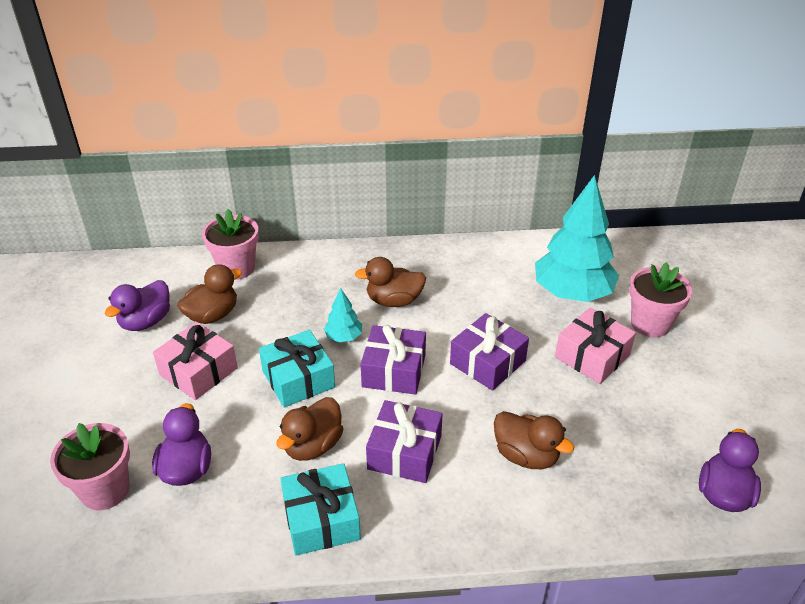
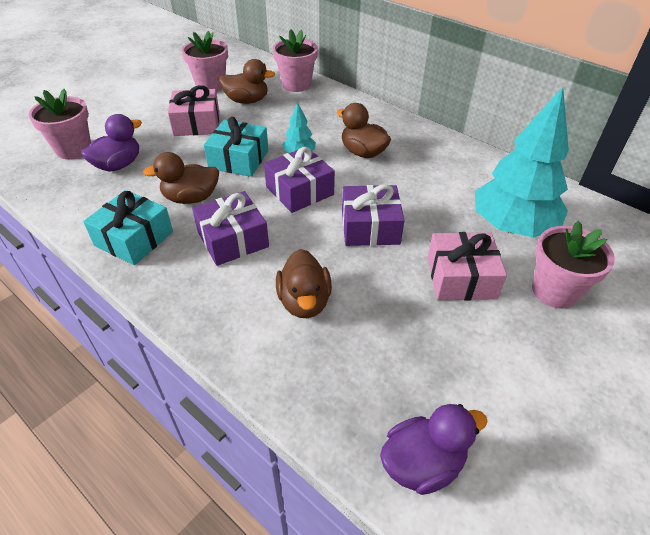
camera: 45 degrees right, 5 degrees up
purple duck [105,280,170,331] -> pink flower pot [182,31,228,92]

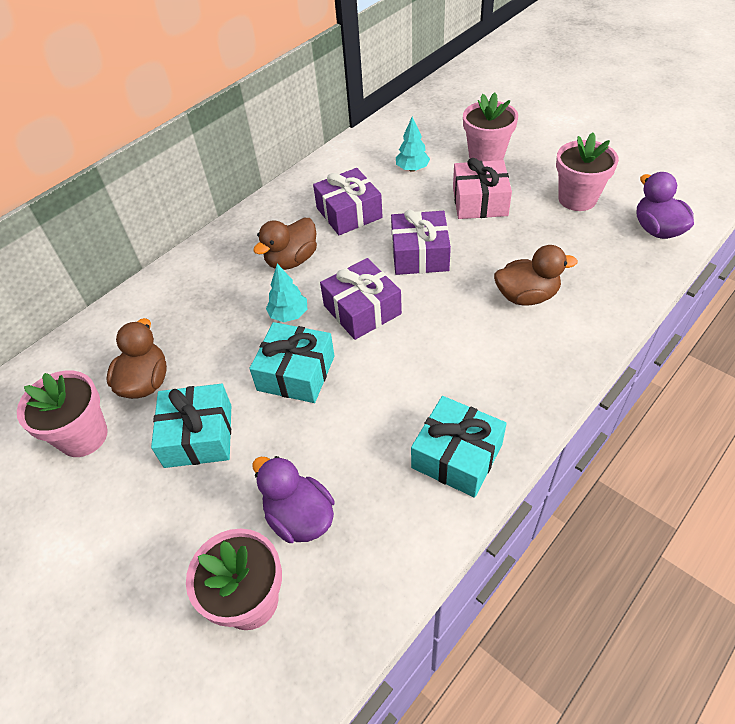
camera: 85 degrees left, 5 degrees up
brown duck [143,152,219,204] -> none
pink gift [168,85,219,136] -> turquoise gift [151,384,231,468]
purple gift [192,191,269,266] -> purple gift moved to [313,168,383,235]
pink flower pot [273,29,318,92] -> pink flower pot moved to [556,132,619,211]
turquoise tree [475,87,569,238] -> turquoise tree [396,117,430,172], size x0.44

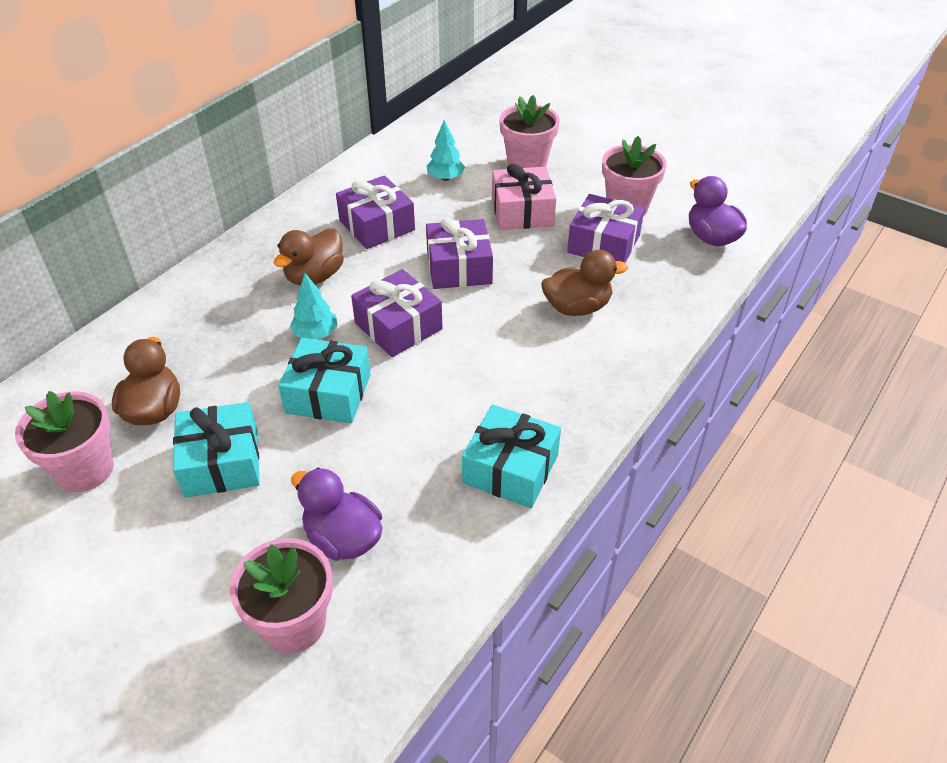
camera: 10 degrees left, 5 degrees down
none -> purple gift [567,194,644,263]

